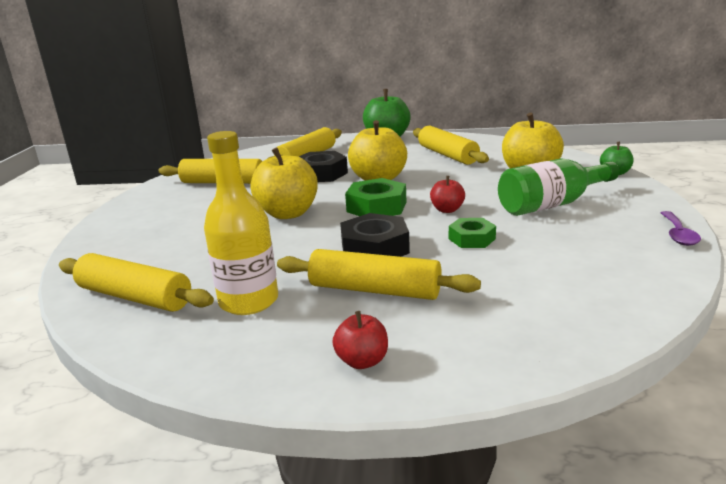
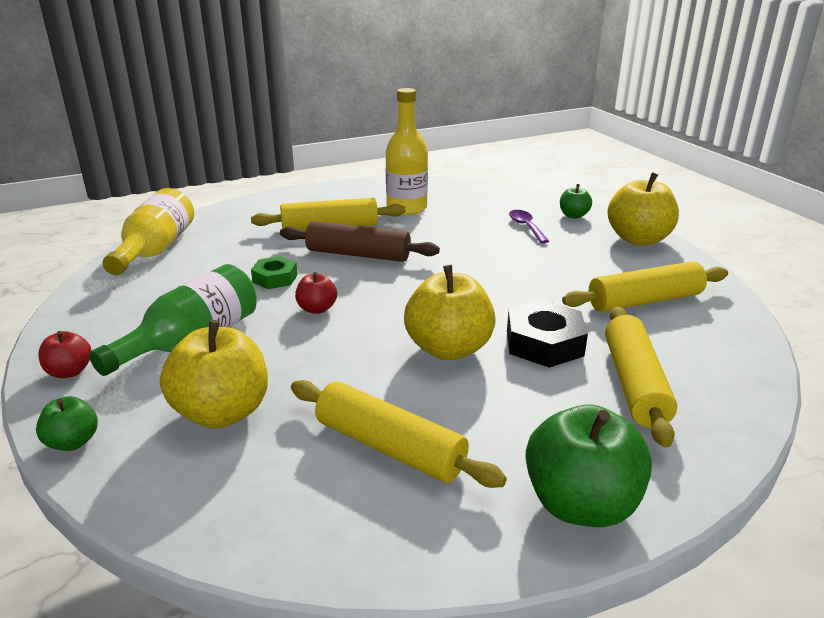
camera: 150 degrees right, 5 degrees up
yellow rolling pin [59,253,214,312] -> none
yellow apple [250,147,318,219] -> yellow apple moved to [608,172,679,245]
red apple [333,311,388,369] -> red apple moved to [38,331,91,378]
black nut [340,213,410,257] -> brown rolling pin [280,221,440,262]
green nut [345,178,406,216] -> none
purple spoon [661,211,701,246] -> purple spoon moved to [509,210,549,243]
none -> yellow bottle [103,188,194,275]
none -> green apple [560,184,592,219]

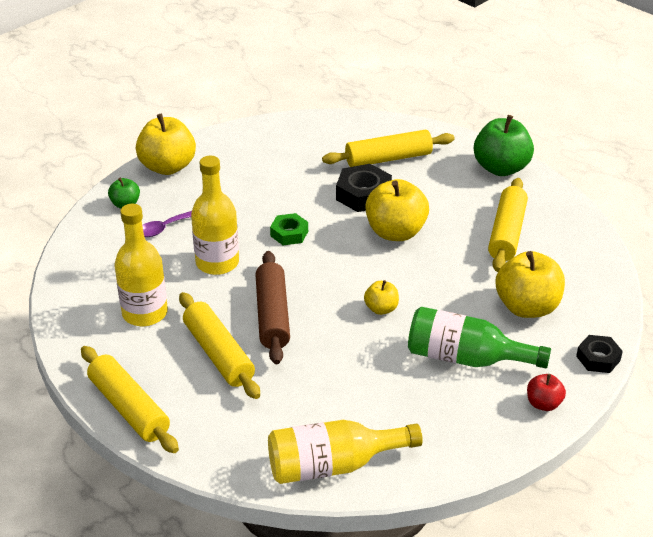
camera: 110 degrees left, 10 degrees up
green apple [36,396,98,451] -> black nut [576,335,623,373]
green nut [251,256,298,289] -> green nut moved to [270,213,308,245]
red apple [295,272,337,314] -> yellow apple [364,280,399,315]
yellow rolling pin [562,261,728,312] -> yellow rolling pin moved to [81,346,179,453]
none -> yellow bottle [191,156,239,275]

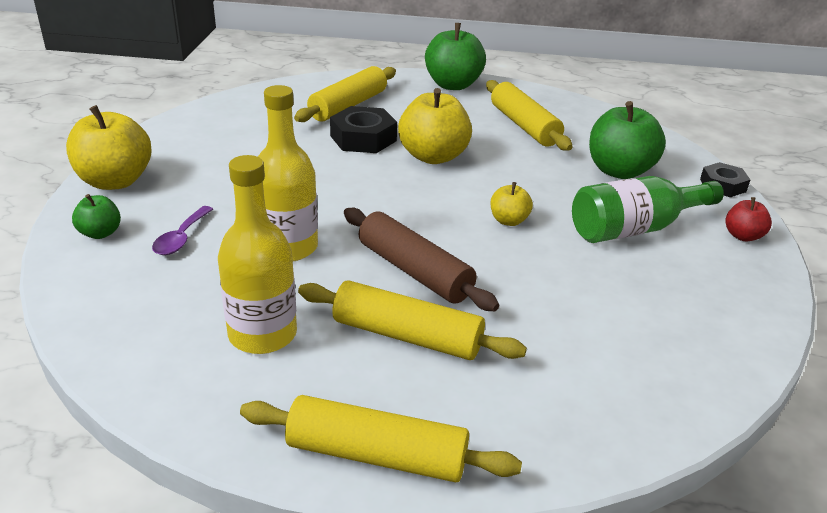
camera: 40 degrees left, 5 degrees down
yellow bottle [268,420,423,484] -> none
green nut [270,213,308,245] -> none
yellow apple [496,251,565,318] -> green apple [589,101,666,179]

